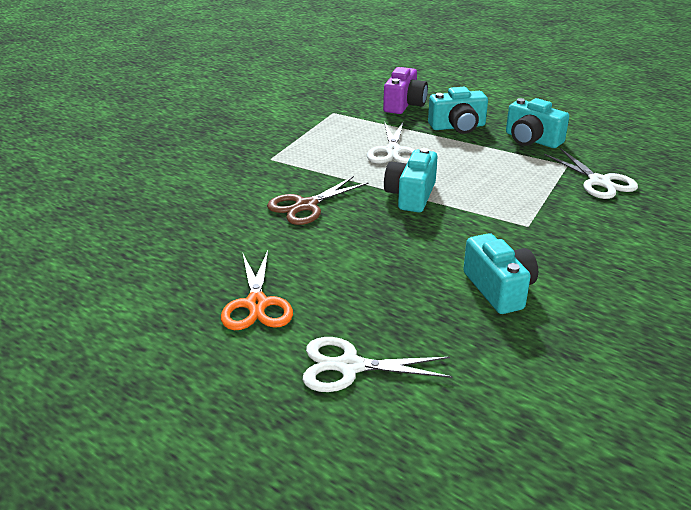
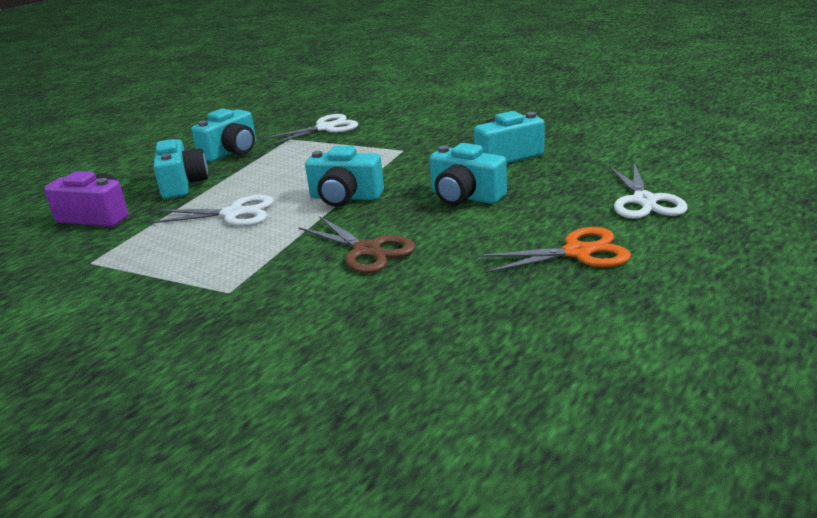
camera: 90 degrees left, 5 degrees down
none -> turquoise camera [429,143,507,205]

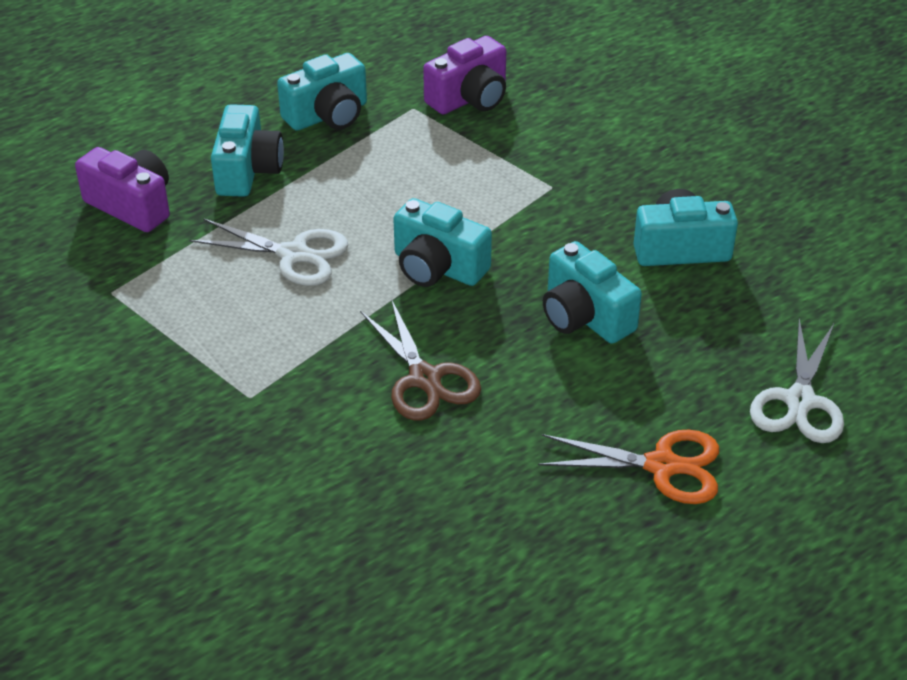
camera: 15 degrees right, 15 degrees up
white scissors [261,114,358,146] -> purple camera [423,36,506,114]

